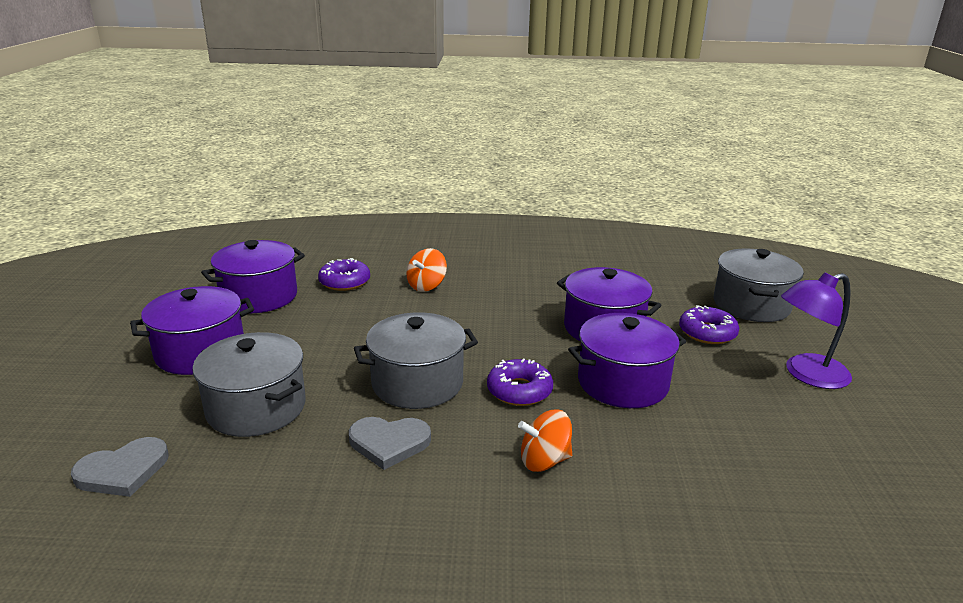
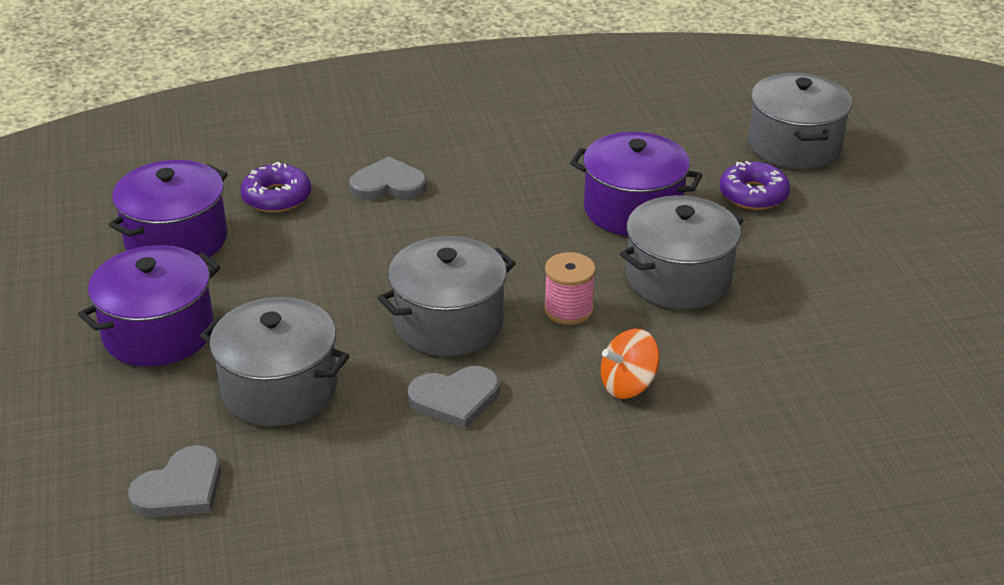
camera: 15 degrees left, 10 degrees up
orange spinning top [406,248,447,292] -> grey heart [349,156,427,200]
purple donut [487,359,553,406] -> pink spool [544,252,596,325]
purple pot [568,313,686,408] -> grey pot [620,195,744,309]
purple lamp [781,272,852,389] -> none

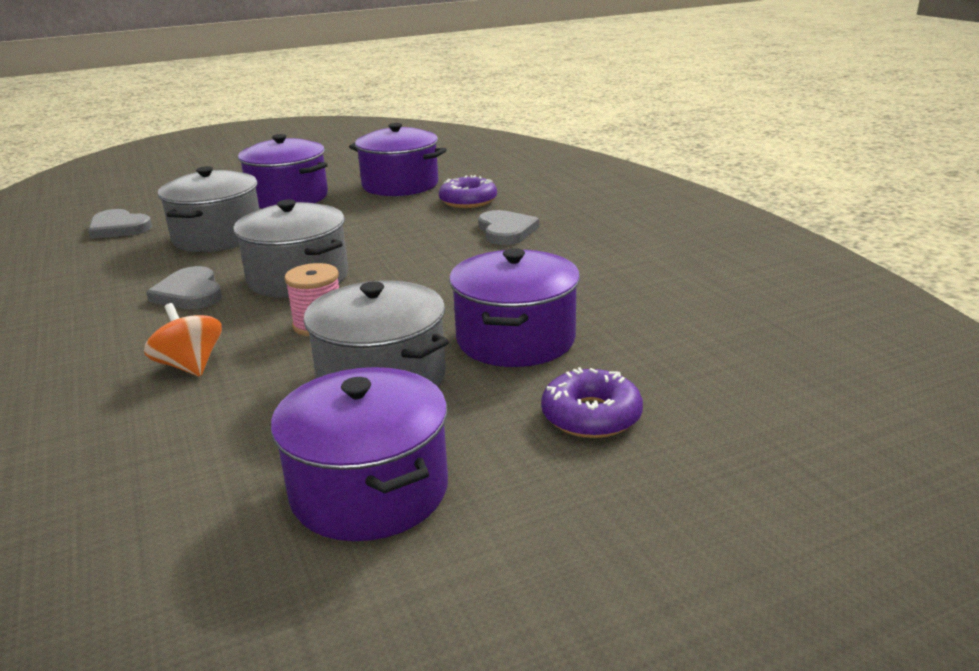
camera: 80 degrees right, 10 degrees down
grey pot [748,73,852,169] -> none
none -> purple pot [271,367,448,541]

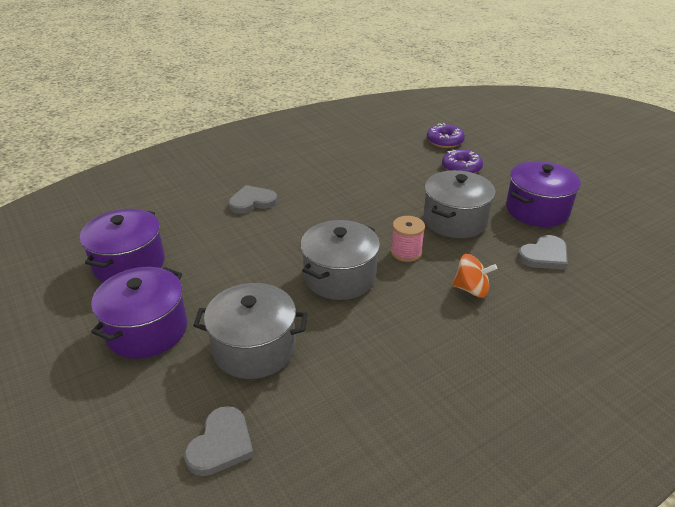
camera: 100 degrees left, 10 degrees up
orange spinning top [144,303,222,377] -> orange spinning top turned 120 degrees counterclockwise [452,254,497,298]
grey heart [146,266,222,309] -> grey heart moved to [518,235,568,270]
purple donut [439,175,497,208] -> purple donut moved to [427,123,465,148]
purple pot [449,248,580,367] -> none

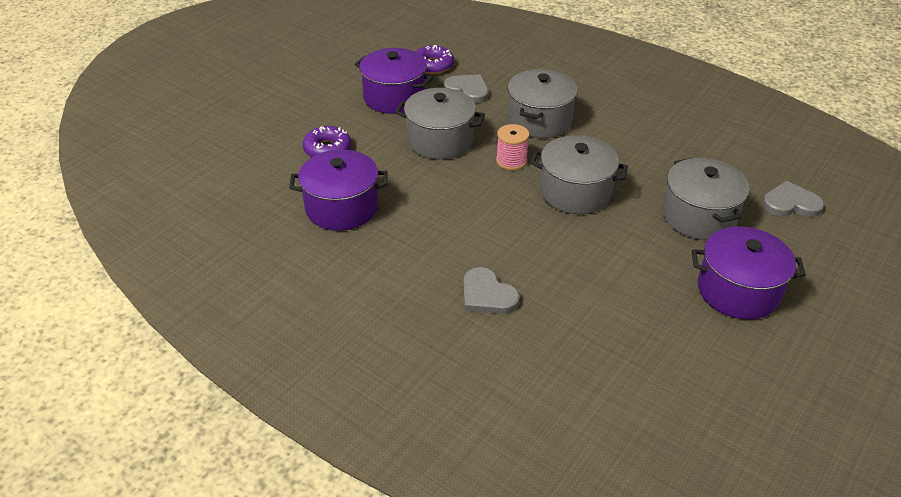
camera: 110 degrees left, 5 degrees up
purple pot [80,209,165,282] -> purple pot moved to [289,150,388,231]
purple donut [427,123,465,148] -> purple donut moved to [415,45,454,74]
orange spinning top [452,254,497,298] -> grey pot [508,69,578,138]

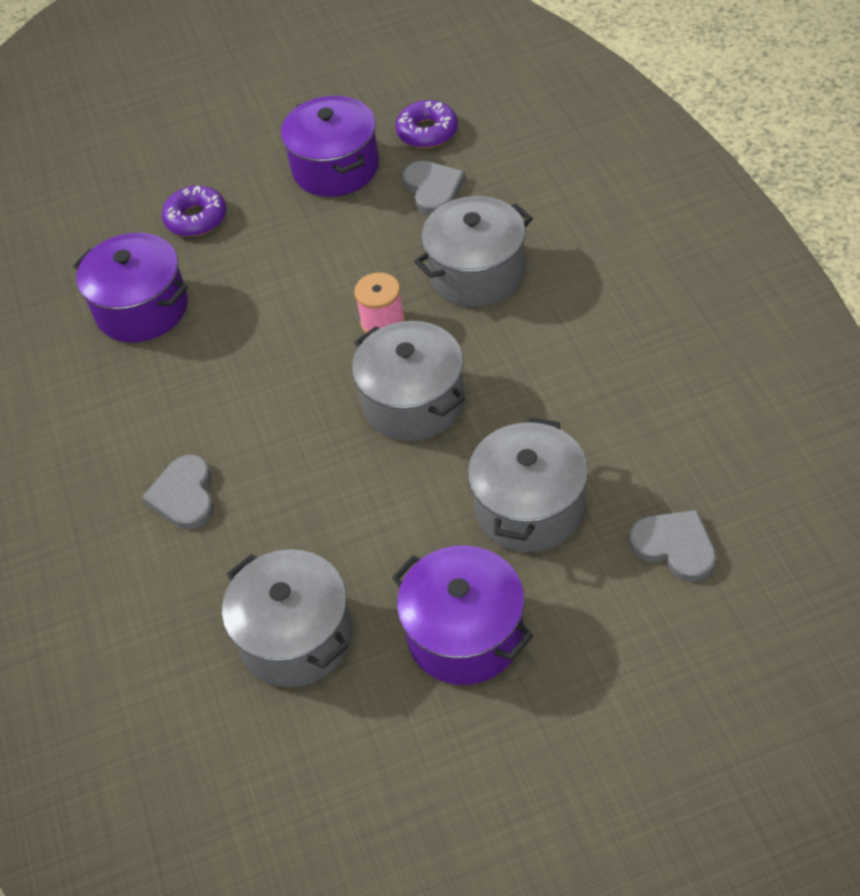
camera: 40 degrees right, 10 degrees up
grey pot [395,88,485,159] -> grey pot moved to [222,549,352,687]

